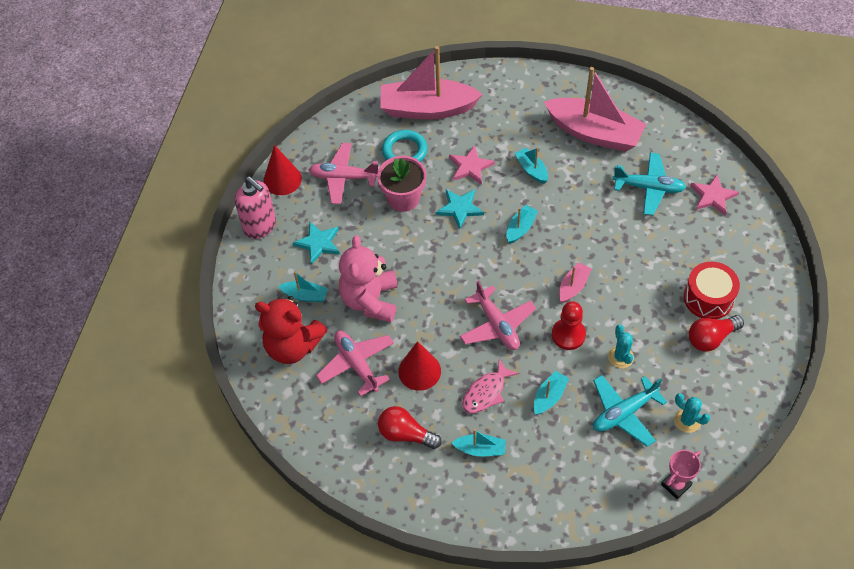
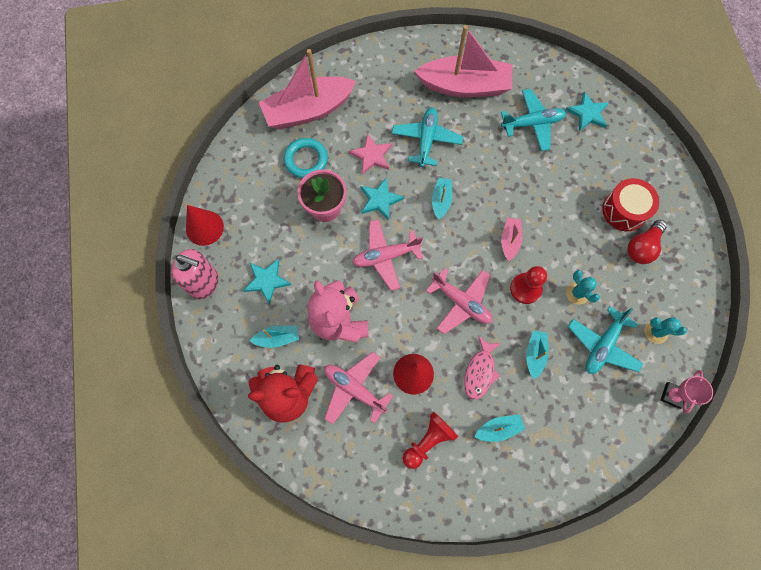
camera: 25 degrees left, 15 degrees up
pink plane [309,143,378,204] -> pink plane moved to [352,219,423,291]
red light bulb [378,406,442,449] -> red pawn [402,411,458,469]
turquoise boat [514,148,548,184] -> turquoise plane [392,107,463,167]
pink star [690,174,739,216] -> turquoise star [566,91,609,131]

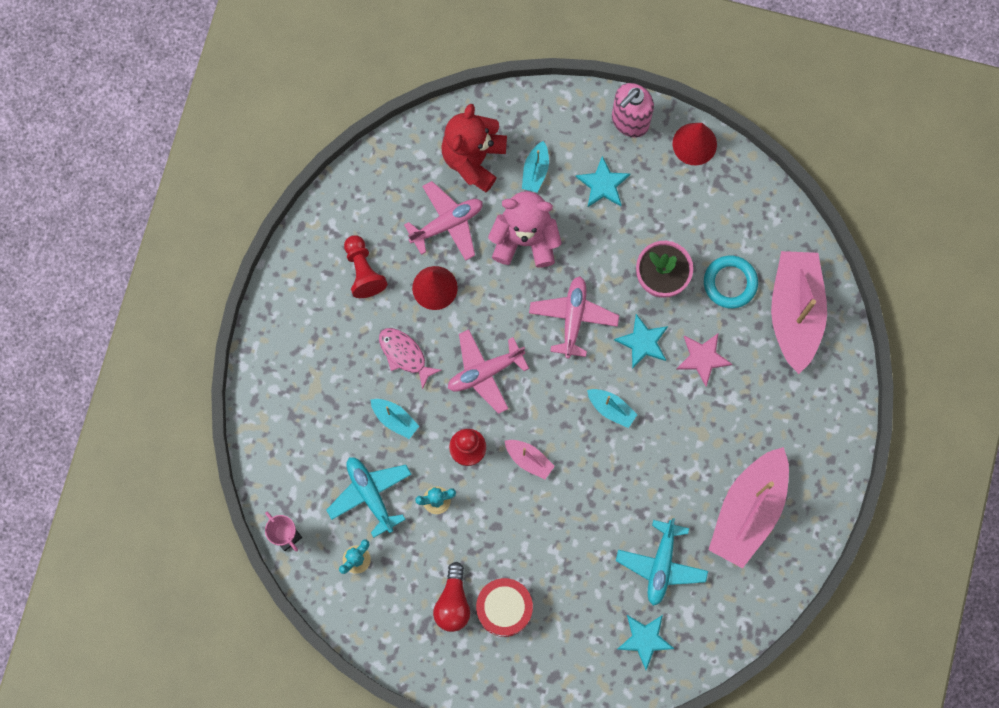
camera: 115 degrees right, 5 degrees up
turquoise plane [392,107,463,167] -> none
turquoise boat [475,415,525,442] -> none
red light bulb [627,220,667,264] -> red light bulb turned 150 degrees counterclockwise [433,562,470,632]

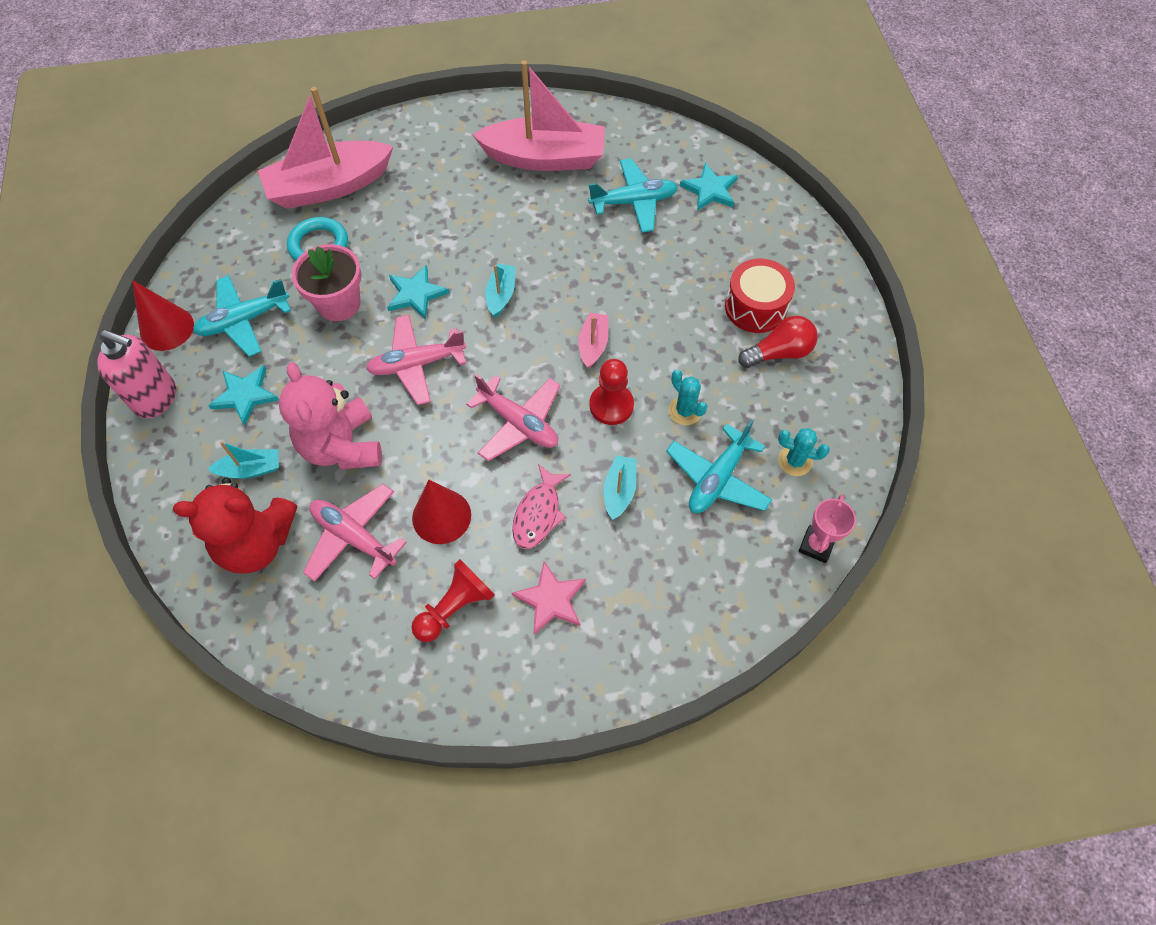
camera: 115 degrees left, 15 degrees down
pink star [677,334,732,386] -> pink star moved to [512,561,586,635]
none -> turquoise plane [193,275,291,357]

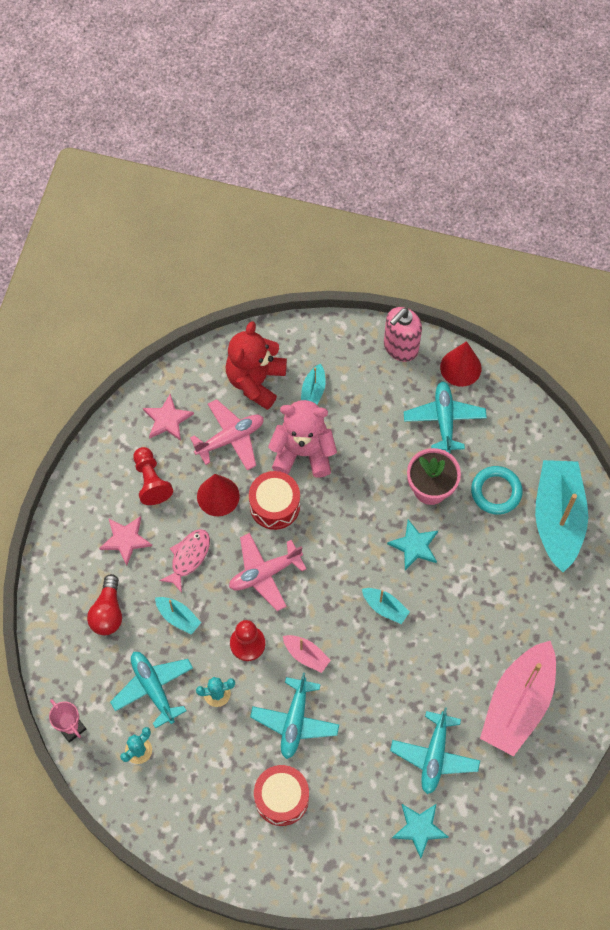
camera: 115 degrees right, 5 degrees up
turquoise star [208,365,279,425] -> none
pink boat [258,87,393,209] -> turquoise boat [535,460,588,572]
pink plane [366,315,466,405] -> none
pink fish [512,464,571,549] -> pink fish turned 75 degrees clockwise [159,529,210,593]
red light bulb [738,316,818,368] -> red light bulb moved to [87,574,122,635]
none -> pink star [143,394,194,441]
none -> red drum [249,471,300,530]
none -> turquoise plane [250,673,339,759]

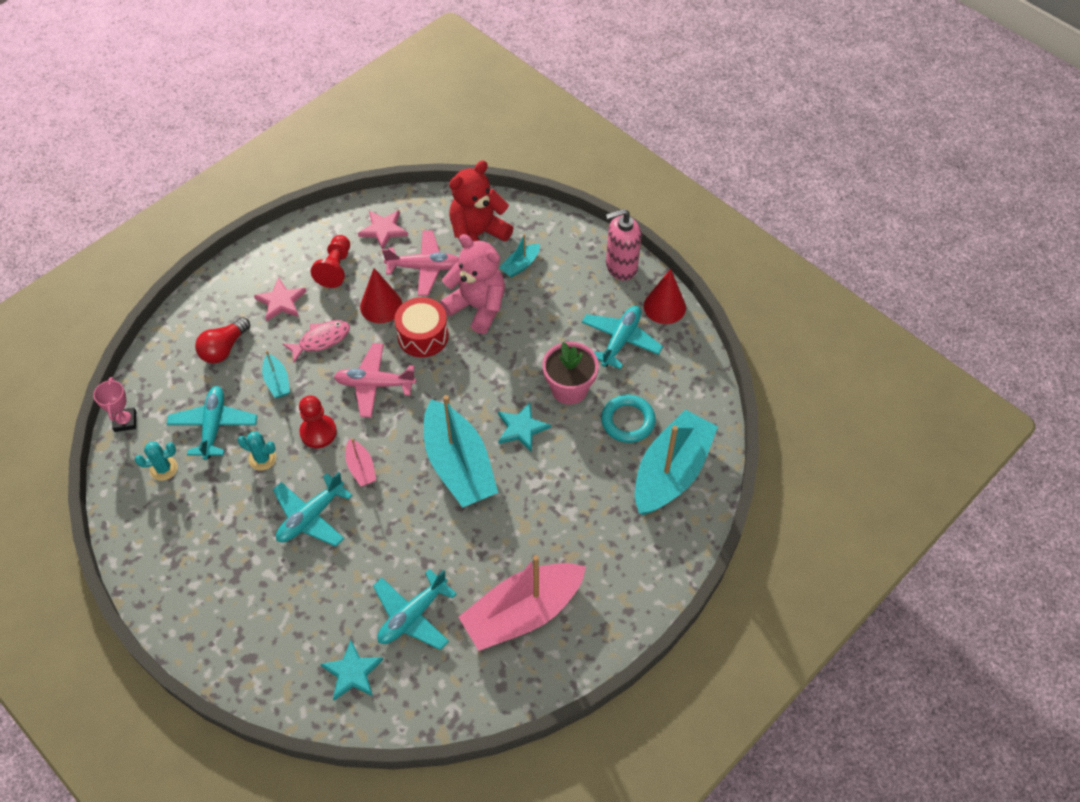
camera: 30 degrees right, 10 degrees down
red drum [254,765,309,826] -> none
turquoise boat [362,588,410,624] -> turquoise boat [424,395,498,507], size x2.26

